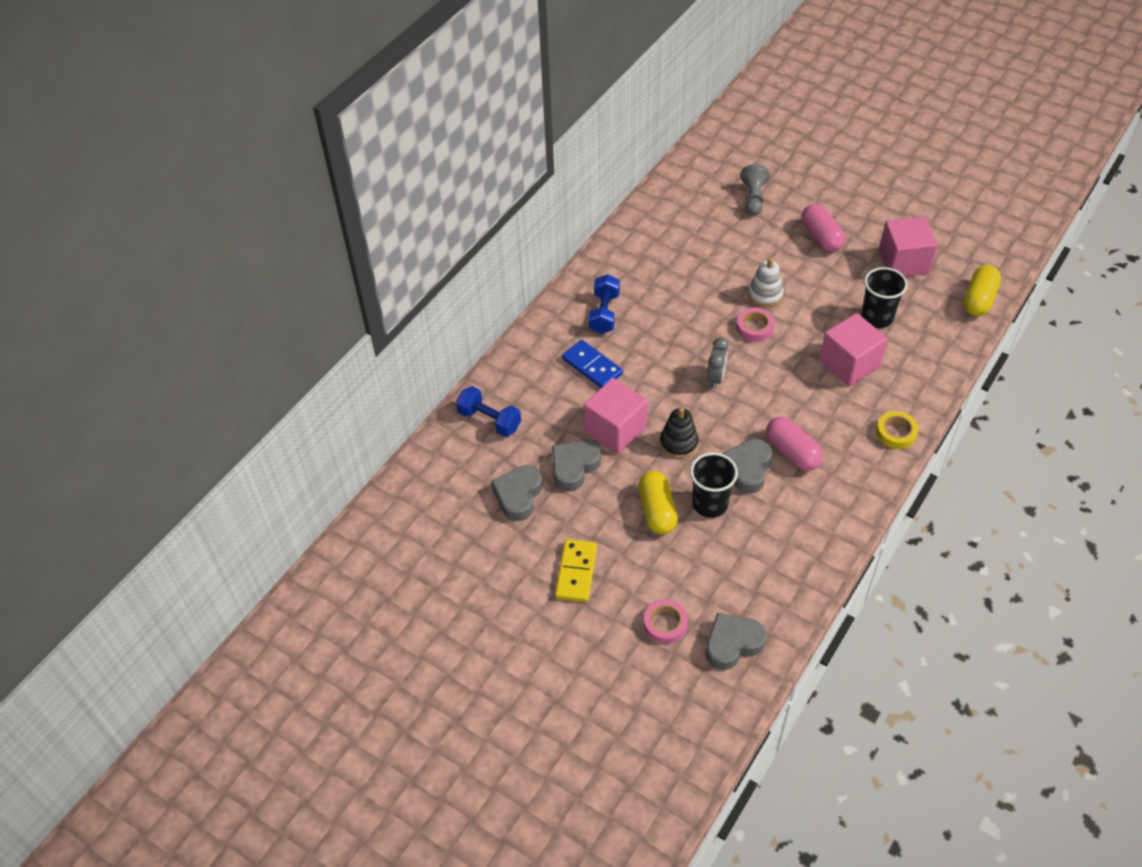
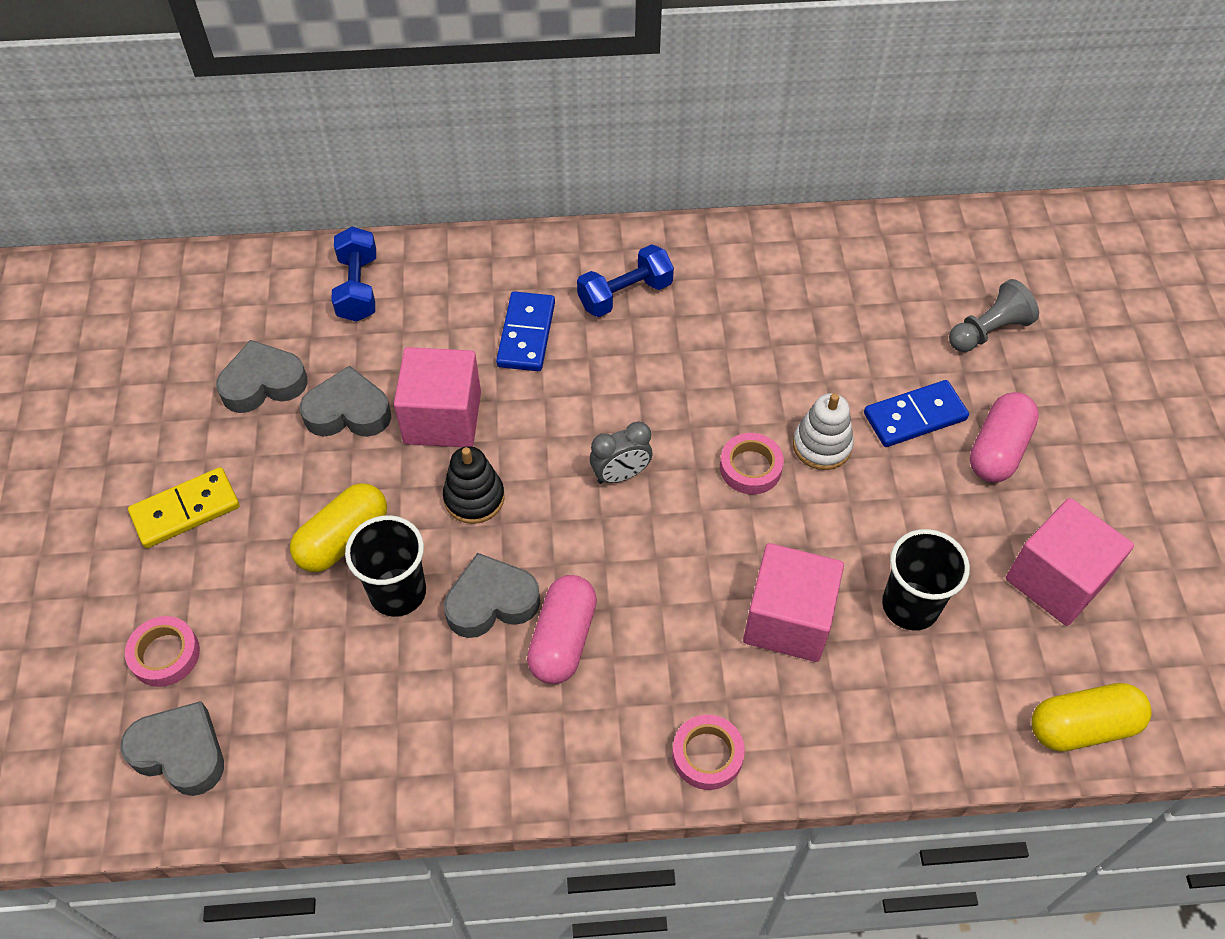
camera: 50 degrees right, 5 degrees up
yellow tape [876,411,919,449] -> pink tape [672,715,745,790]
none -> blue domino [864,380,969,447]

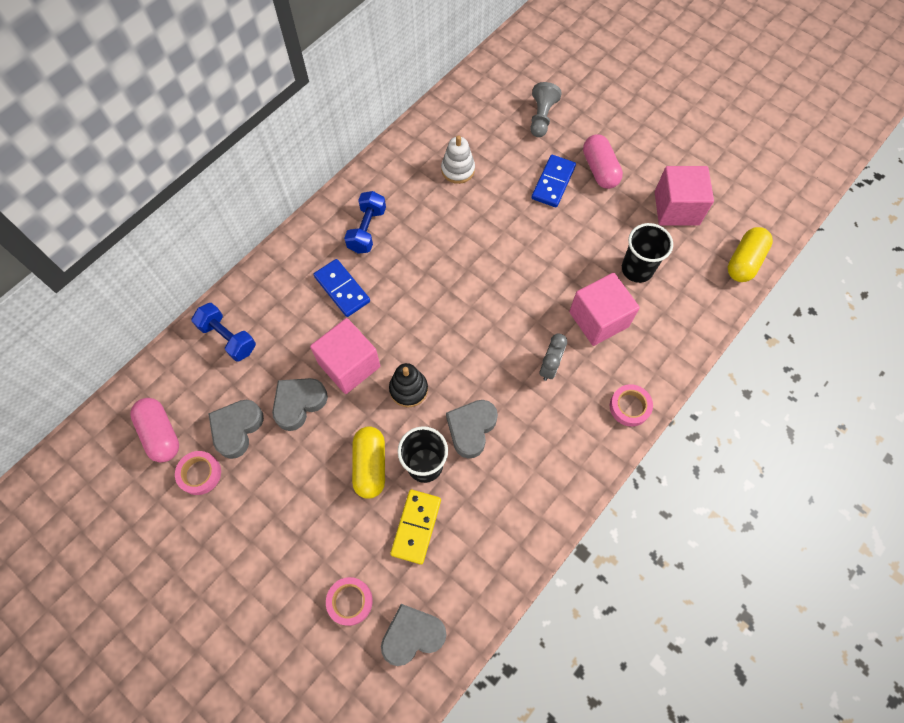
camera: 45 degrees left, 10 degrees up
yellow domino [128,467,240,548] -> yellow domino moved to [390,490,441,565]
pink capsule [527,575,597,684] -> pink capsule moved to [130,398,179,462]
grey clock [590,421,652,484] -> grey clock moved to [539,334,567,381]
pink tape [720,433,784,494] -> pink tape moved to [175,451,221,495]
white stacking toy [793,393,854,470] -> white stacking toy moved to [441,135,475,184]

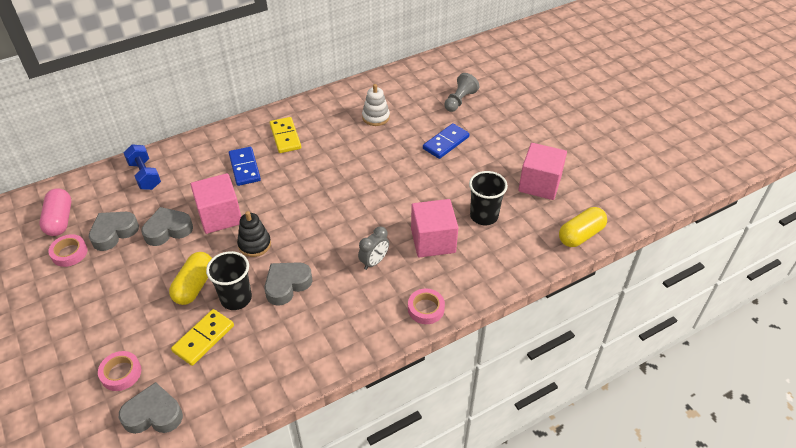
camera: 20 degrees right, 20 degrees down
blue dumbbell [344,191,386,254] -> yellow domino [270,117,301,153]
pink capsule [583,134,623,189] -> none

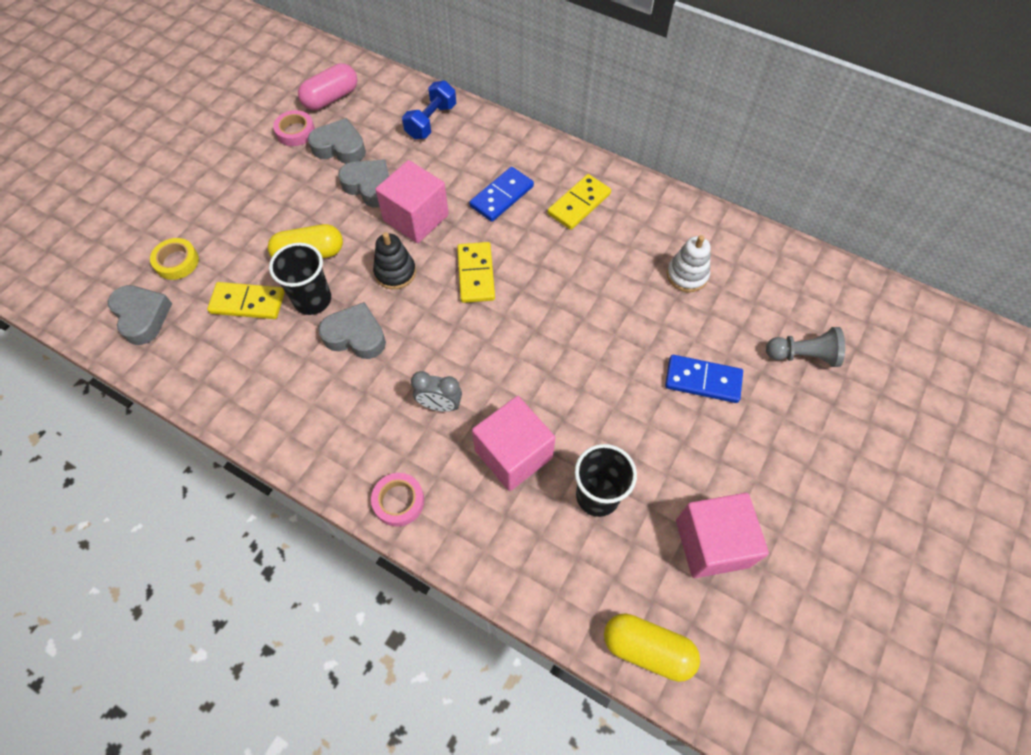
camera: 60 degrees right, 15 degrees up
pink tape [98,351,141,391] -> yellow tape [150,238,199,280]
none -> yellow domino [457,242,495,303]

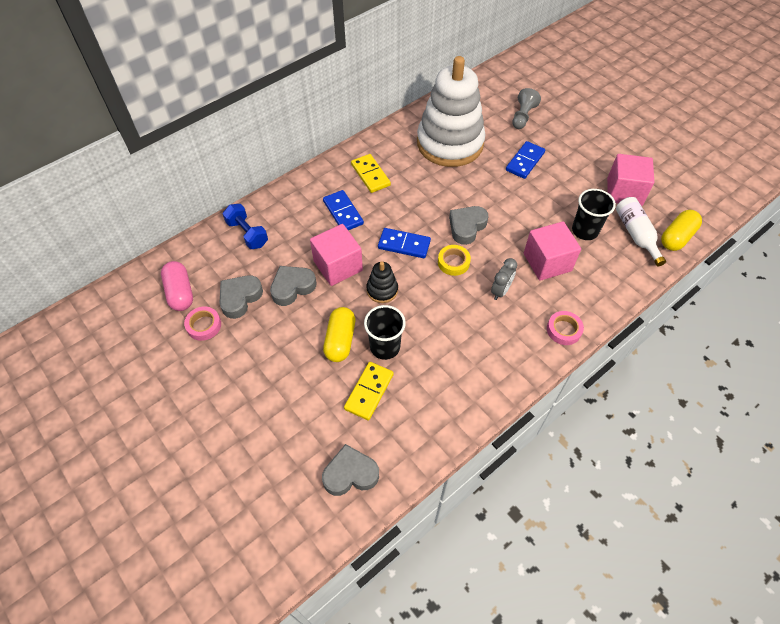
camera: 70 degrees left, 5 degrees down
yellow tape [150,238,199,280] -> yellow tape moved to [438,245,471,276]
grey heart [318,302,386,359] -> grey heart moved to [449,206,488,245]
yellow domino [457,242,495,303] -> blue domino [378,228,431,258]
white stacking toy [667,235,711,292] -> white stacking toy [417,56,486,167], size x2.49
none -> white bottle [616,197,666,266]

